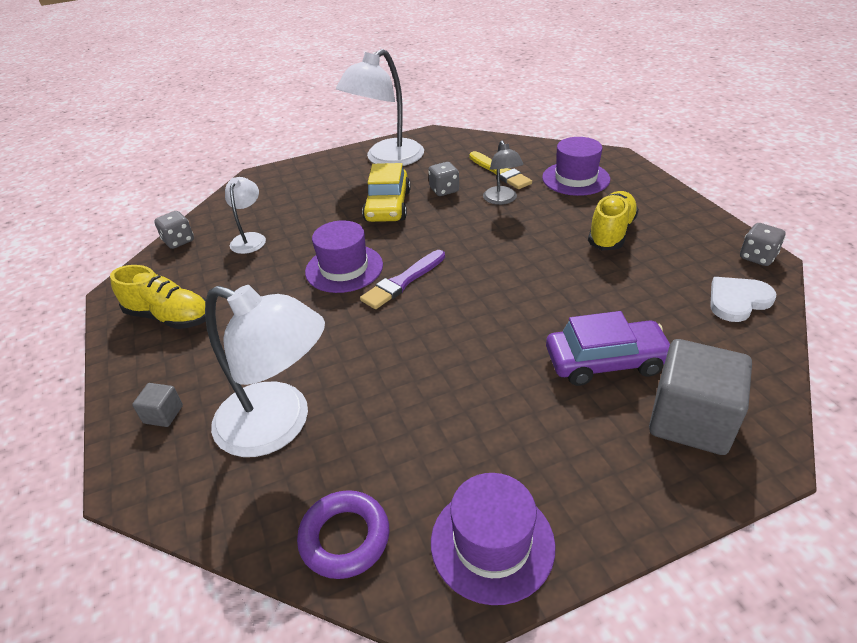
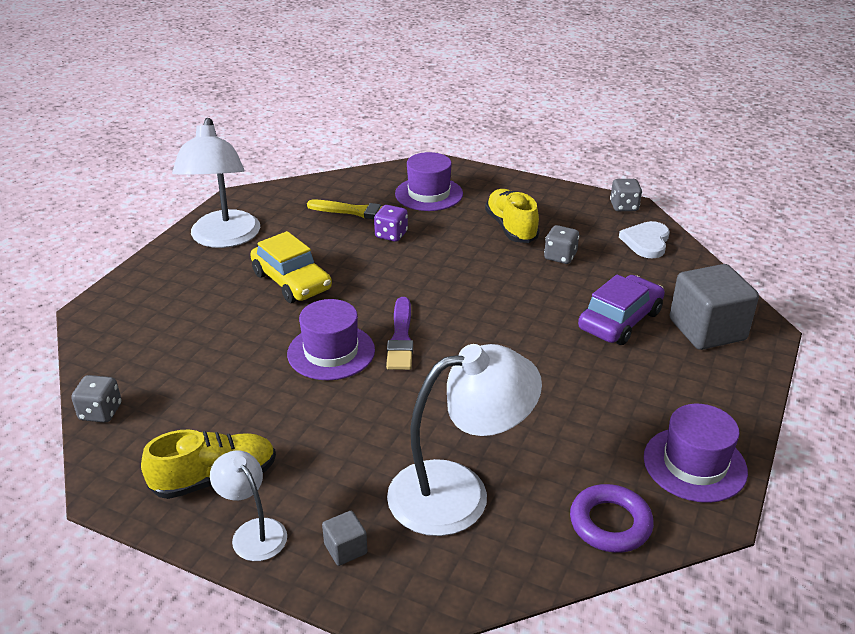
camera: 45 degrees left, 5 degrees down
white lamp [225,177,266,254] -> white lamp moved to [210,450,287,561]
grey dice [428,162,459,196] -> grey dice moved to [544,225,579,264]
grey lamp [483,141,524,205] -> purple dice [374,205,408,242]

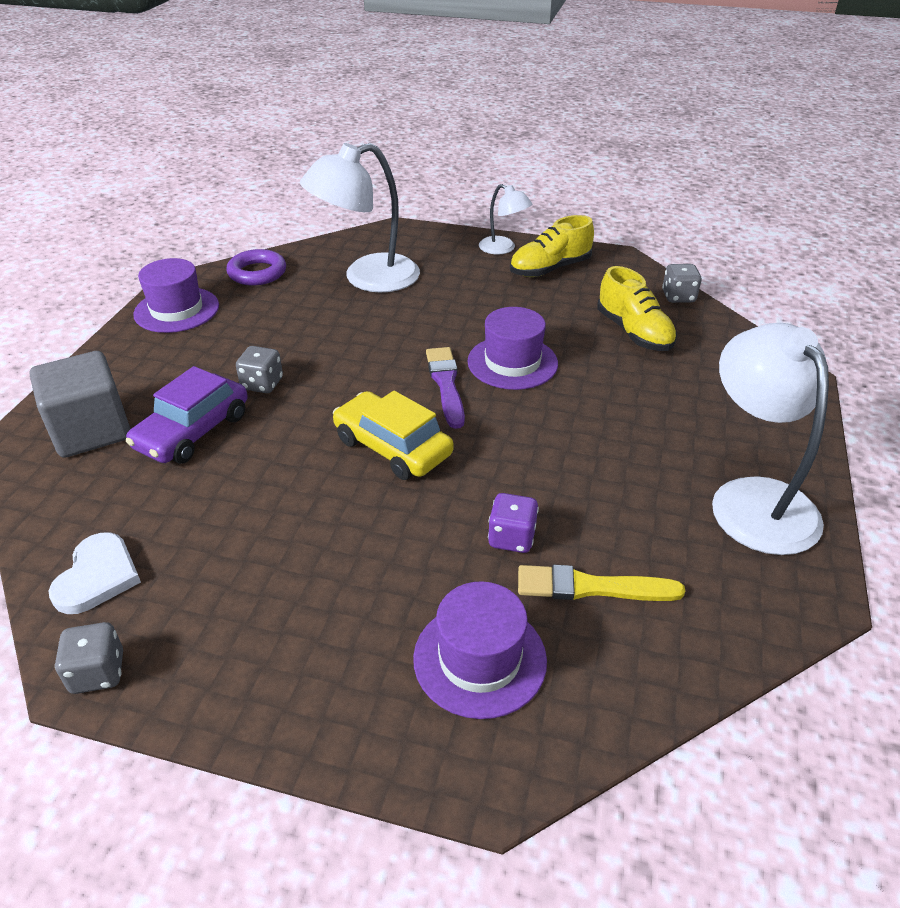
camera: 170 degrees right, 5 degrees up
yellow car [250,231,332,303] -> yellow car moved to [333,391,454,480]
grey cube [322,511,367,566] -> none
yellow shoe [485,189,540,243] -> yellow shoe moved to [597,266,677,351]
grey dice [544,225,579,264] -> grey dice moved to [236,346,283,393]

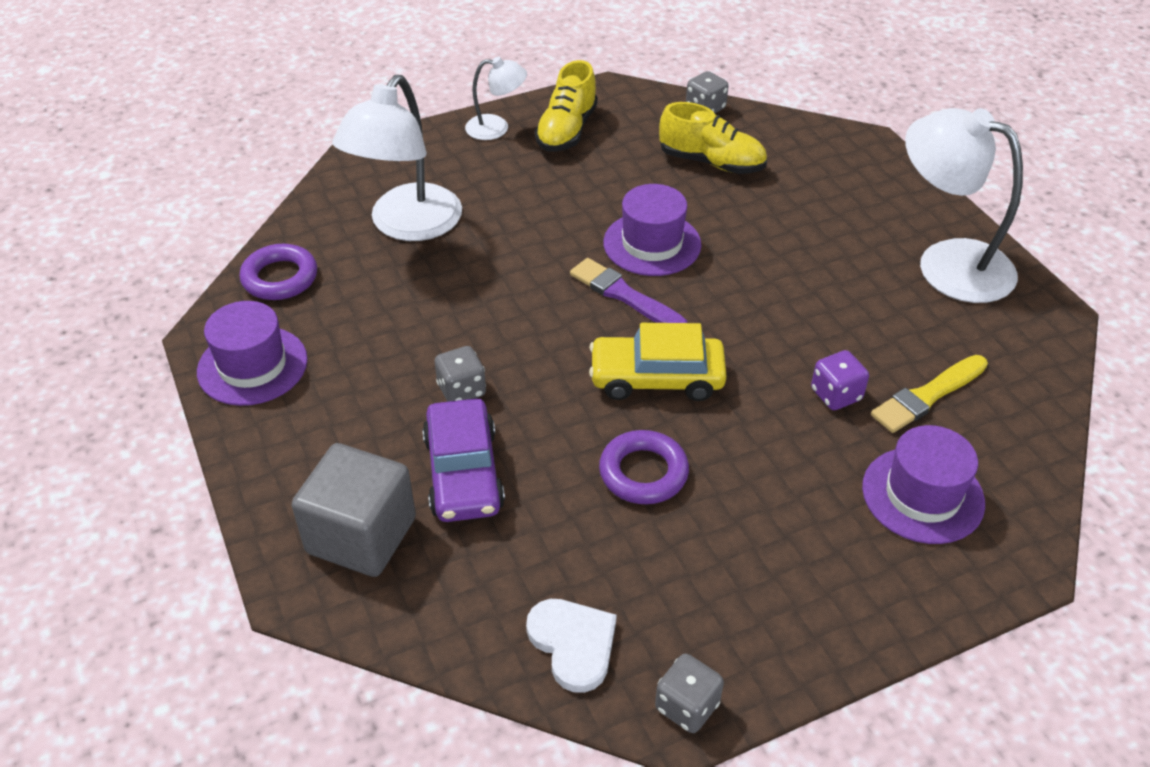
camera: 40 degrees left, 5 degrees up
none -> purple ring [599,430,689,504]

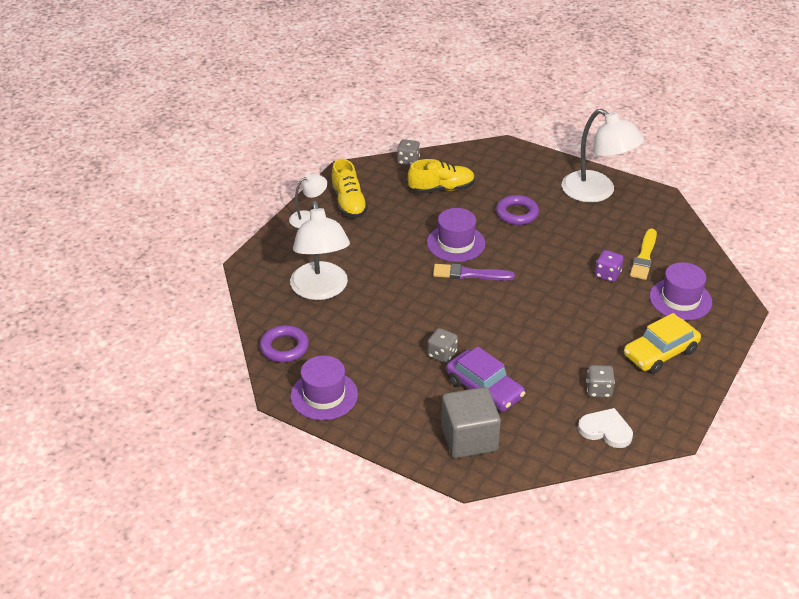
camera: 35 degrees left, 5 degrees down
yellow car [589,323,727,401] -> yellow car moved to [624,313,701,374]
purple ring [599,430,689,504] -> purple ring moved to [496,195,539,225]
grey dice [655,654,724,733] -> grey dice moved to [586,365,615,398]
white lamp [905,108,1023,303] -> white lamp turned 135 degrees counterclockwise [562,109,644,203]

